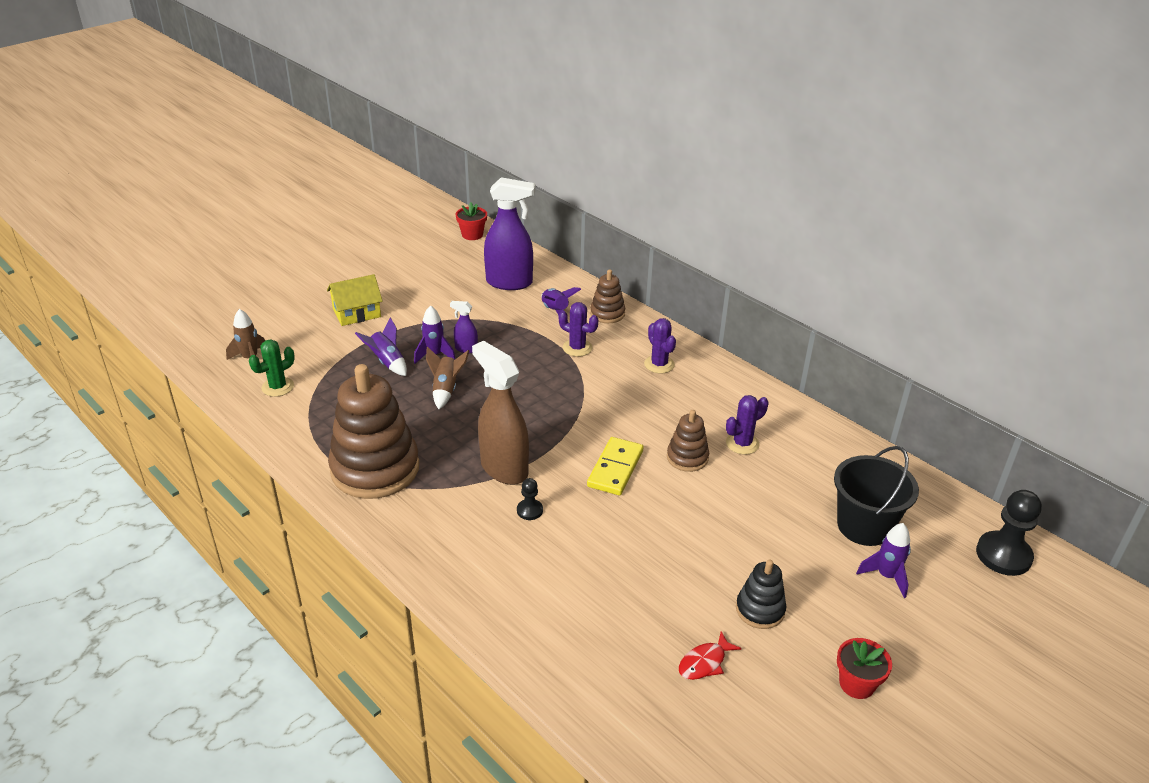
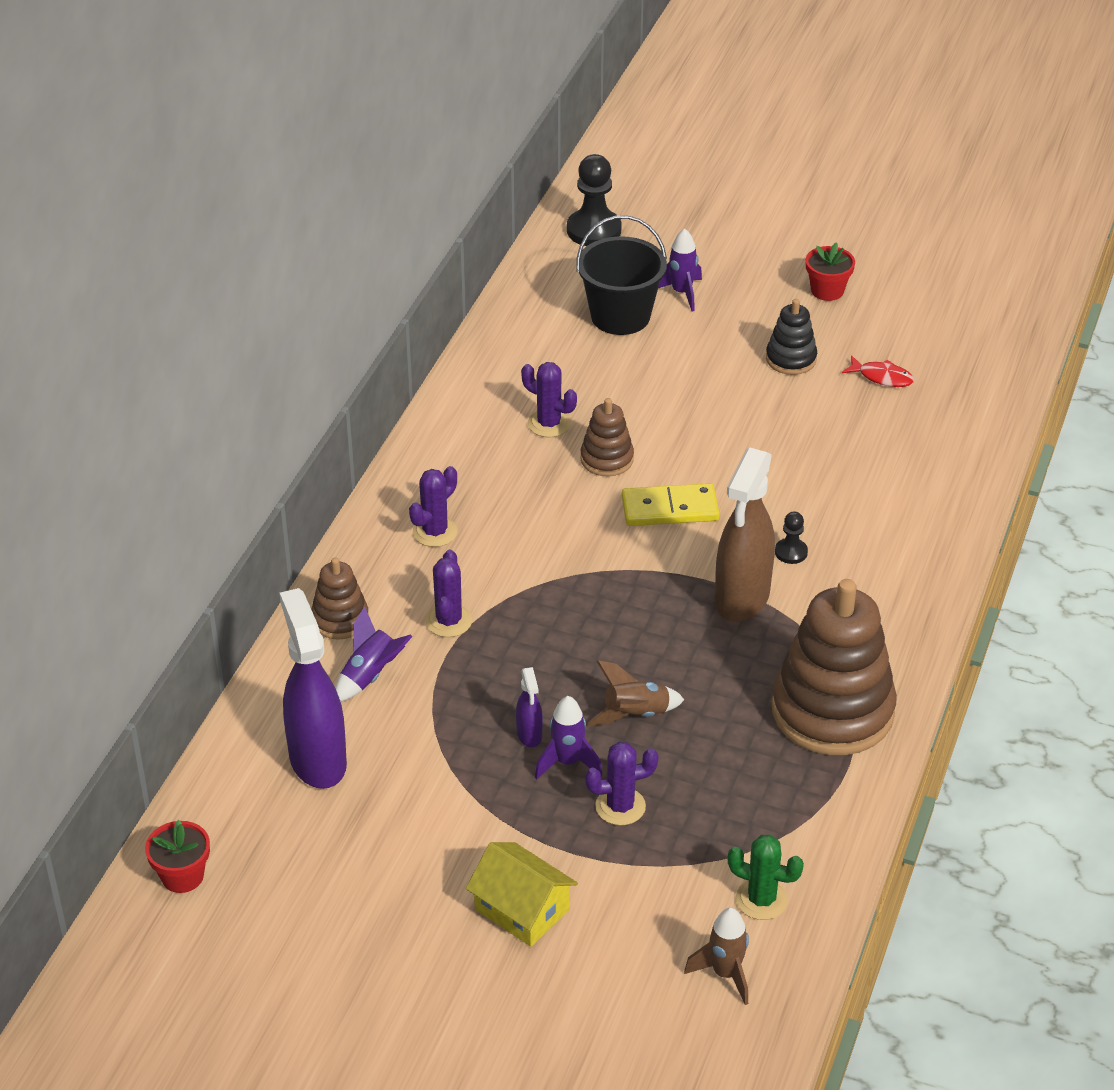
camera: 115 degrees left, 5 degrees up
purple rocket [355,317,407,376] -> purple cactus [585,741,658,825]

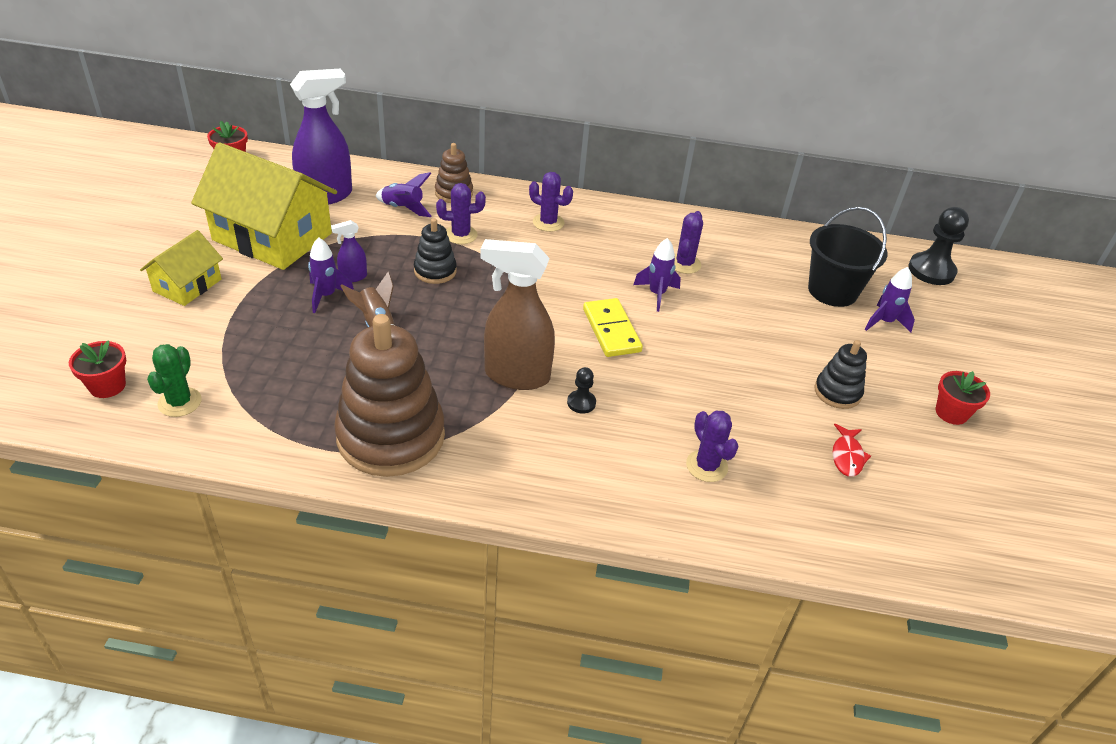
camera: 75 degrees right, 0 degrees up
brown stacking toy [580,398,634,476] -> purple rocket [633,238,681,312]
purple cactus [585,741,658,825] -> purple cactus moved to [686,411,739,482]
brown rocket [684,908,749,1005] -> red flower pot [69,340,126,398]
none -> yellow house [191,142,337,270]
none -> black stacking toy [414,218,457,284]

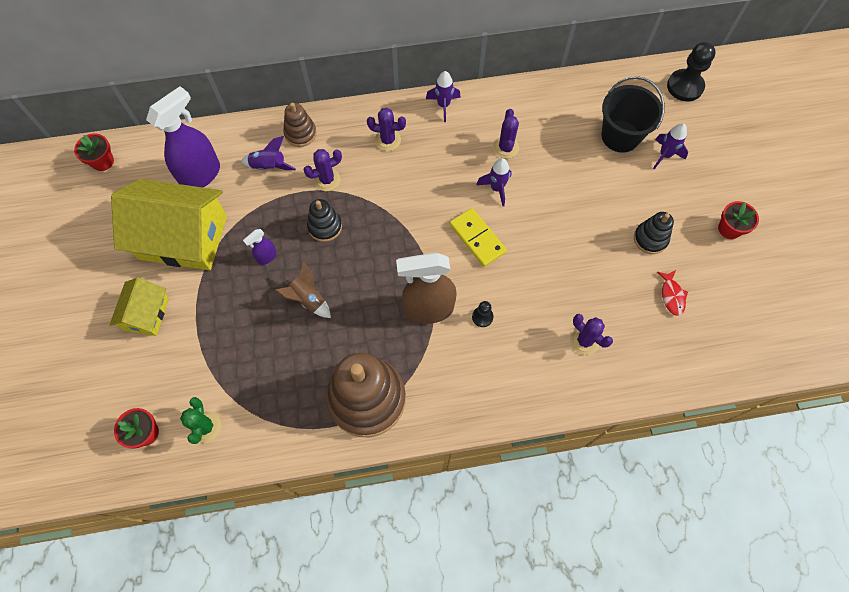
camera: 15 degrees left, 25 degrees up
purple rocket [308,237,354,313] -> purple rocket moved to [426,71,461,122]

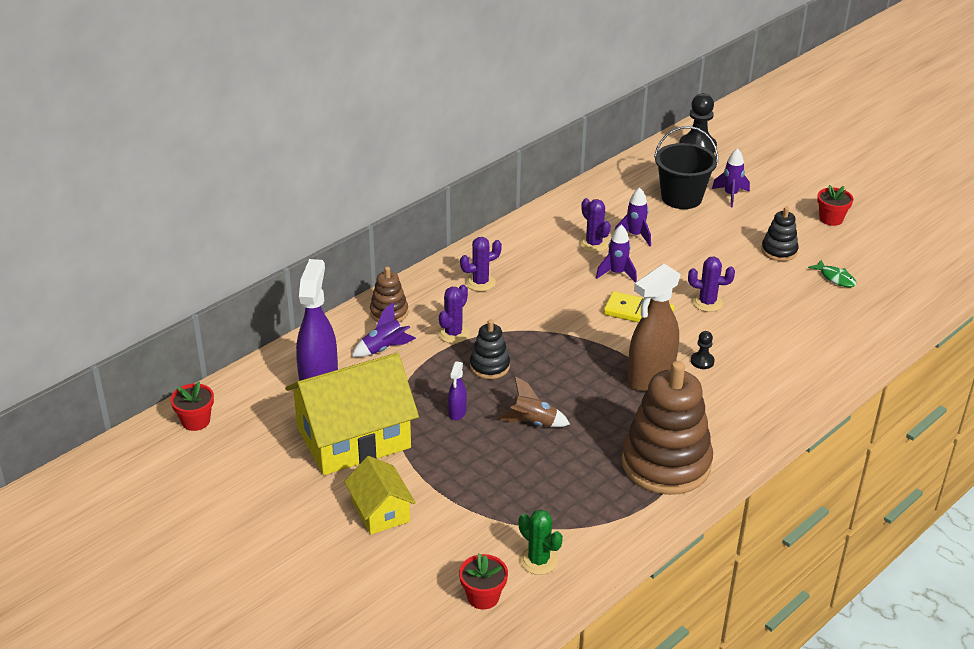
camera: 35 degrees left, 30 degrees down
purple rocket [426,71,461,122] -> purple rocket moved to [615,187,651,246]
purple cactus [570,314,613,355] -> purple cactus moved to [688,257,735,312]
red fish [657,270,688,316] -> green fish [808,260,856,287]

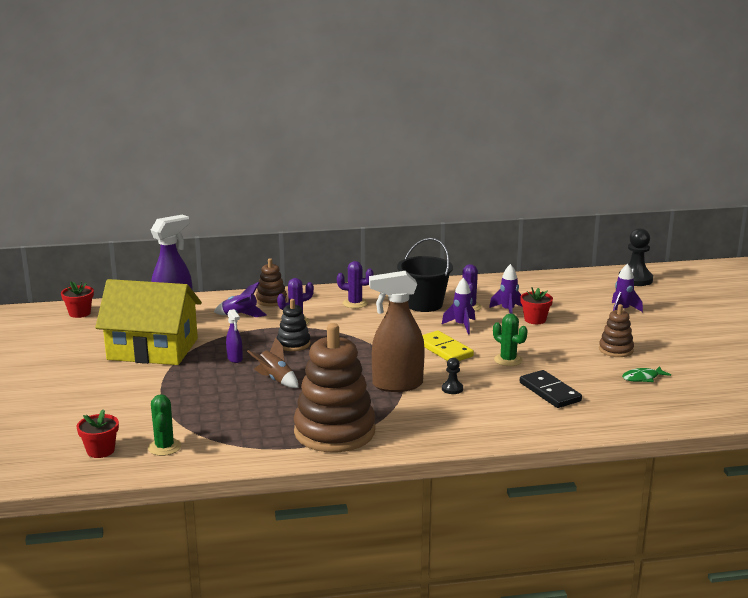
camera: 35 degrees right, 15 degrees down
yellow house [344,456,416,535] -> none
purple spray bottle [448,361,467,420] -> purple spray bottle turned 75 degrees counterclockwise [226,309,243,363]
black bucket [654,126,718,209] -> black bucket moved to [397,238,453,312]
purple cactus [688,257,735,312] -> green cactus [493,313,528,366]
black stacking toy [761,206,799,261] -> brown stacking toy [599,304,634,357]
green fish [808,260,856,287] -> green fish turned 75 degrees clockwise [622,366,671,382]
red flower pot [817,185,853,226] -> red flower pot moved to [520,288,553,324]
none -> black domino [520,370,582,408]

